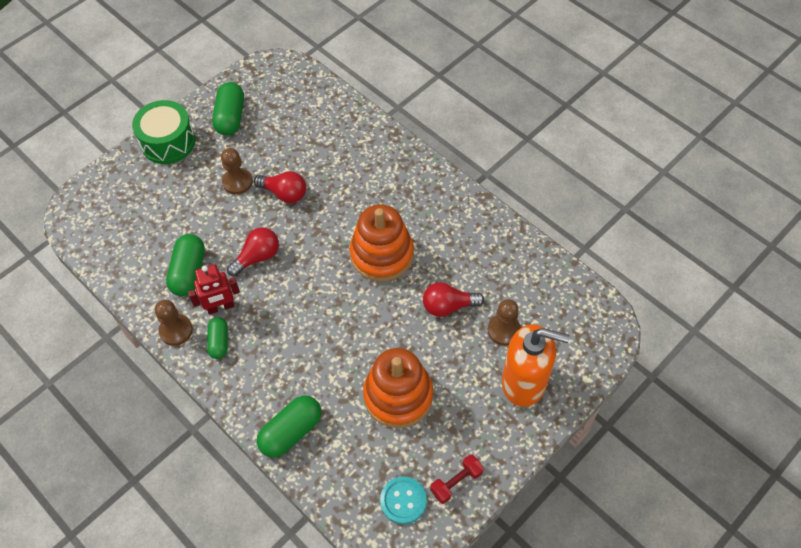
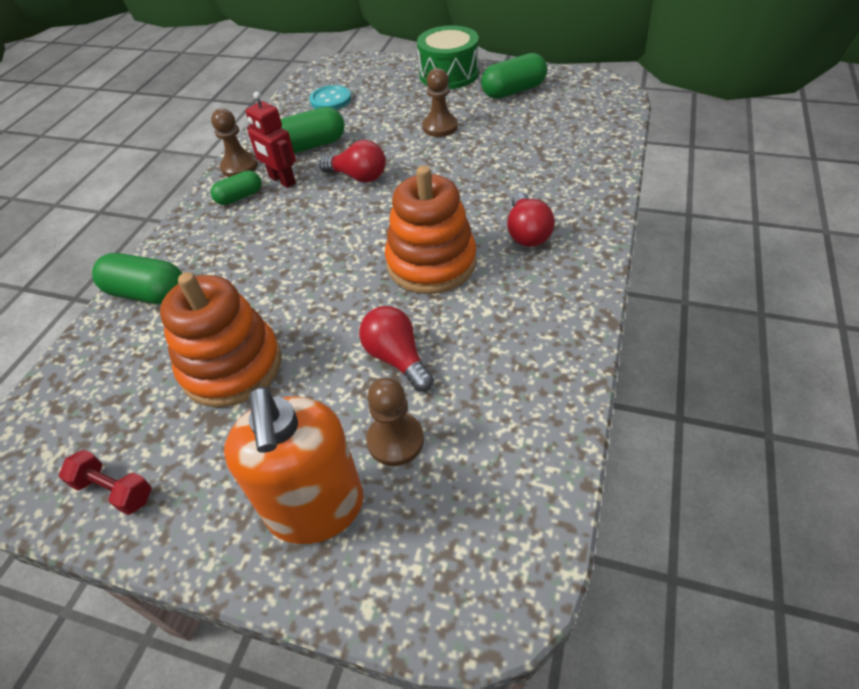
camera: 65 degrees right, 10 degrees down
red light bulb [254,171,306,203] -> red light bulb moved to [507,193,555,247]
turquoise button [380,477,427,524] -> turquoise button moved to [309,85,351,110]

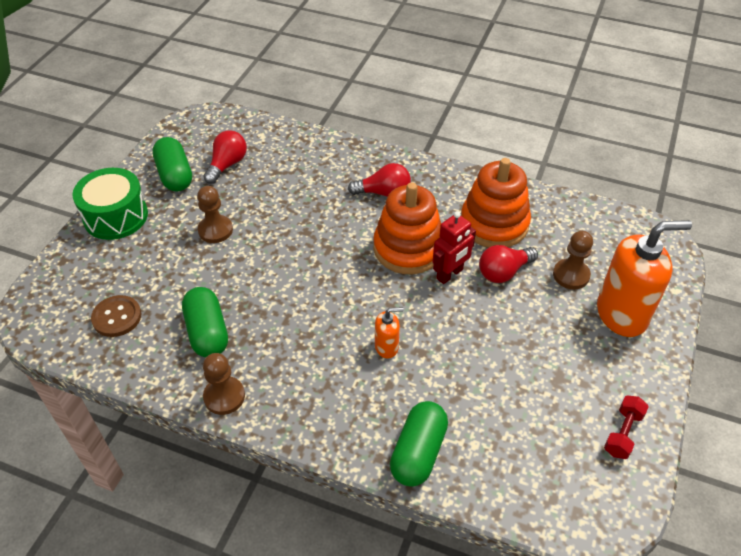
camera: 90 degrees left, 0 degrees up
orange stacking toy [160,272,281,407] -> orange stacking toy moved to [461,158,531,247]
green capsule [211,170,262,205] -> none
red robot [246,92,296,188] -> red robot moved to [433,211,476,284]
turquoise button [309,85,351,110] -> brown button [91,295,141,337]
red light bulb [319,140,386,183] -> red light bulb moved to [203,130,247,184]
none -> orange soap dispenser [375,307,404,358]

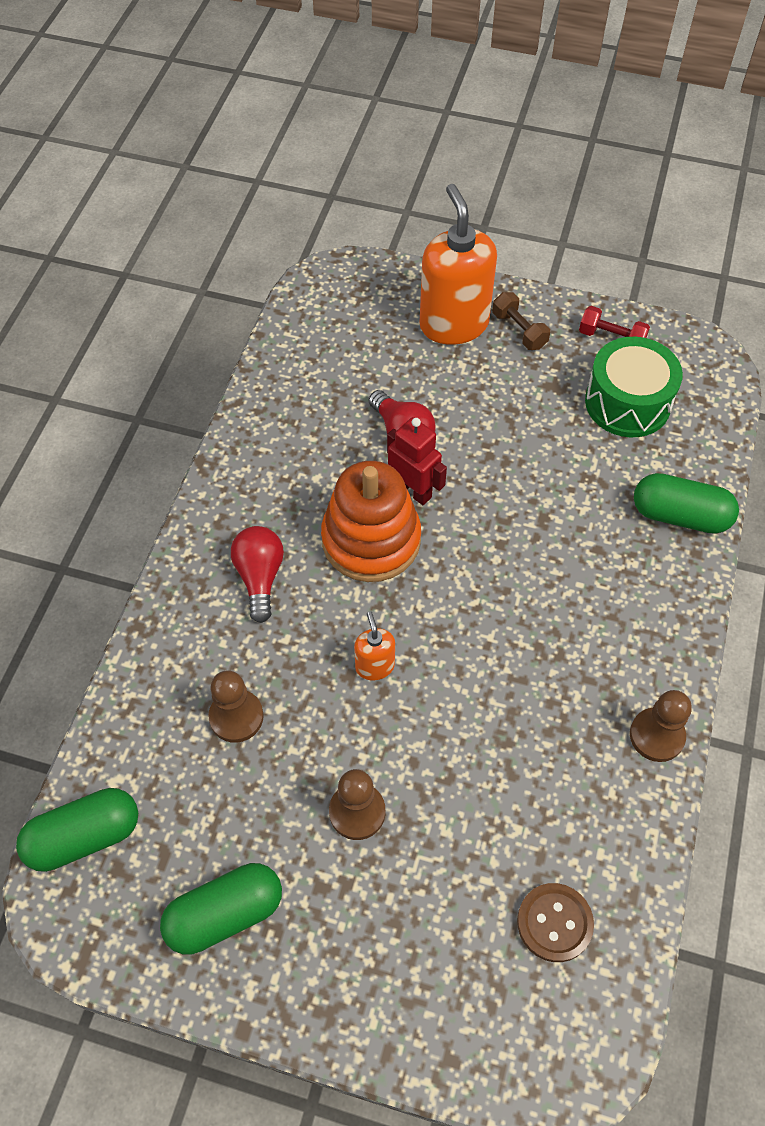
camera: 95 degrees left, 10 degrees up
green drum [72,168,148,240] -> green drum moved to [585,337,683,437]
green capsule [182,287,228,357] -> green capsule moved to [16,788,138,872]
red light bulb [203,130,247,184] -> none
orange soap dispenser [375,307,404,358] -> orange soap dispenser moved to [354,611,395,680]
orange stacking toy [461,158,531,247] -> none
brown pawn [553,231,593,289] -> brown pawn moved to [208,670,264,743]
none -> brown dumbbell [492,292,550,350]

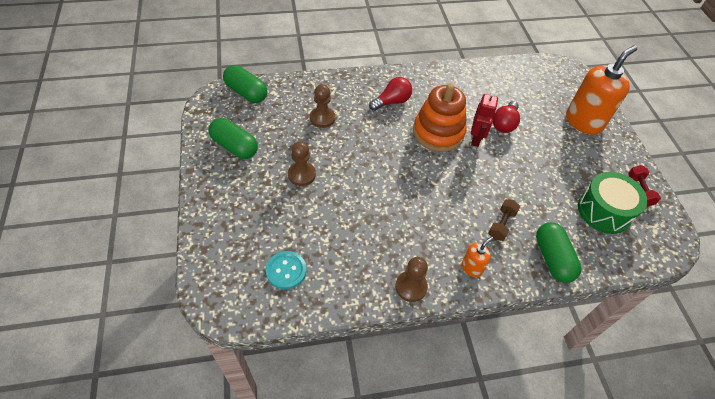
camera: 60 degrees right, 5 degrees down
orange soap dispenser [354,611,395,680] -> orange soap dispenser moved to [462,237,493,277]
brown dumbbell [492,292,550,350] -> brown dumbbell moved to [488,199,520,241]
brown button [517,883,594,962] -> turquoise button [266,251,307,290]

